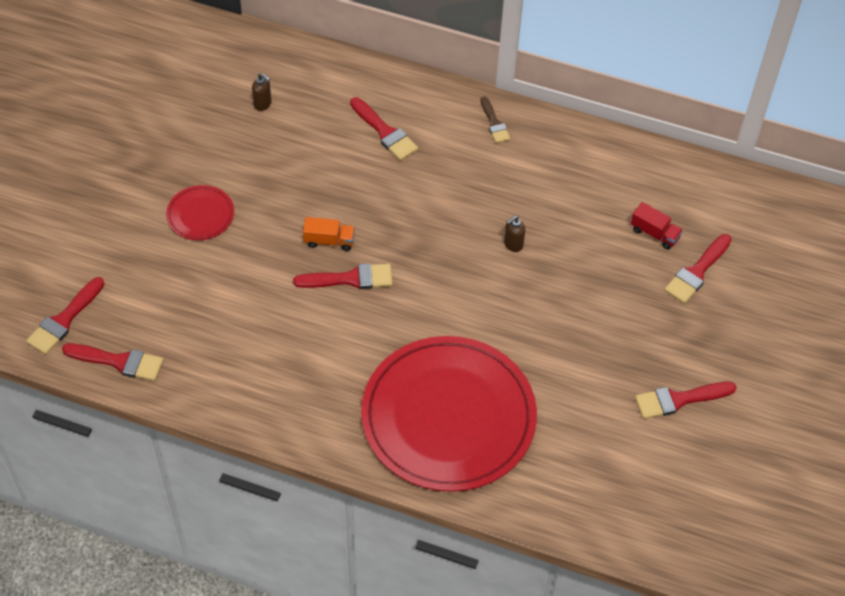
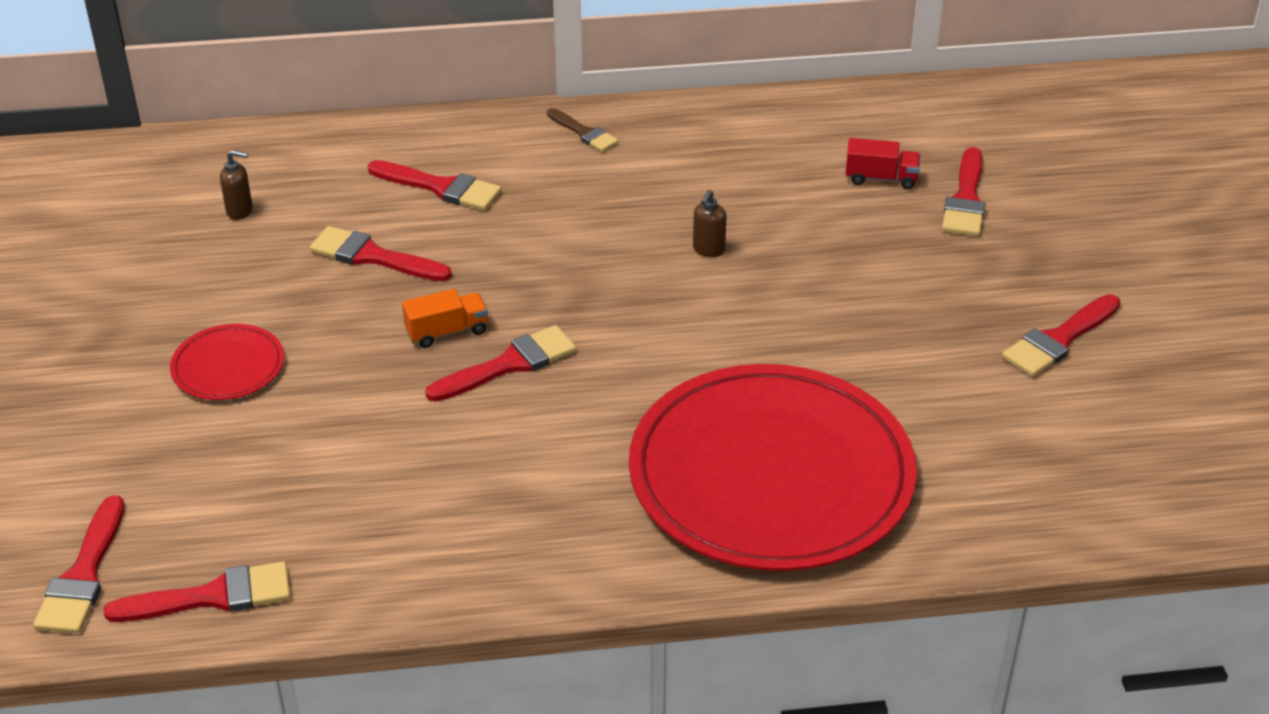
camera: 25 degrees left, 15 degrees down
none -> red brush [310,226,452,281]

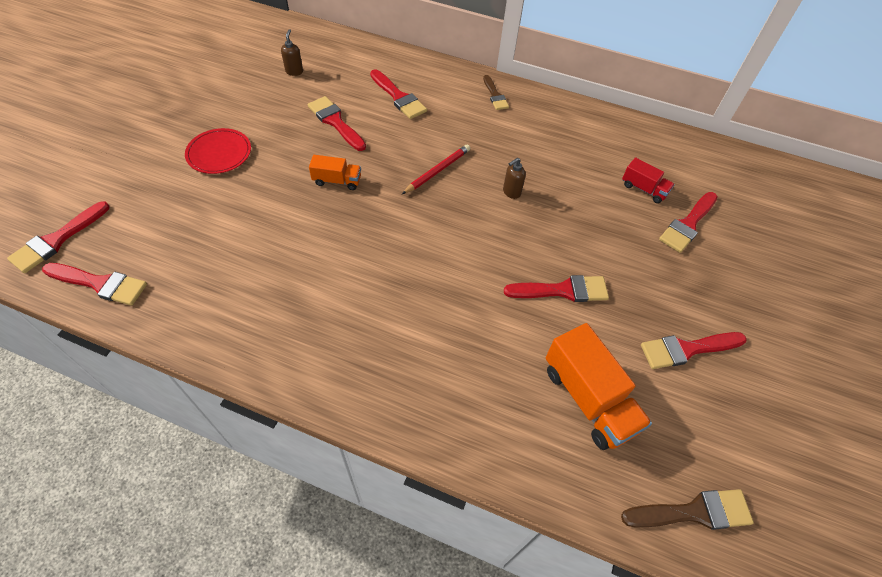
camera: 25 degrees right, 15 degrees up
brown soap dispenser [220,150,253,220] -> brown soap dispenser turned 120 degrees counterclockwise [281,29,303,76]
red brush [425,325,576,402] -> red brush moved to [504,275,609,302]
red plate [629,364,917,571] -> none
none -> red pencil [402,144,470,194]
none -> orange truck [546,323,652,450]
none -> brown brush [621,489,754,530]

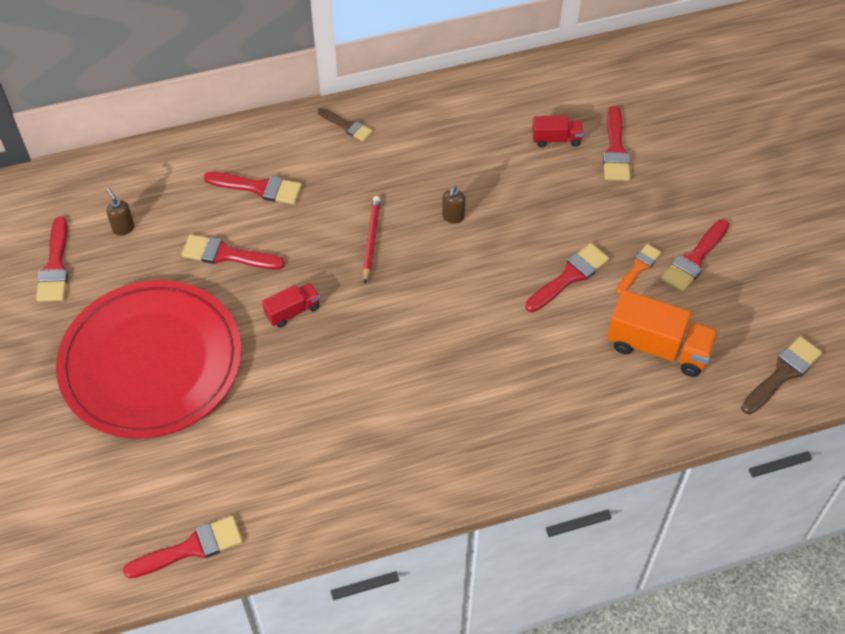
camera: 35 degrees left, 0 degrees up
red brush [7,201,109,273] -> red brush moved to [36,216,68,302]
red plate [185,128,251,174] -> red plate [56,280,242,439], size x2.38
orange truck [309,155,361,190] -> red truck [262,283,320,328]
none -> orange brush [616,244,662,294]

